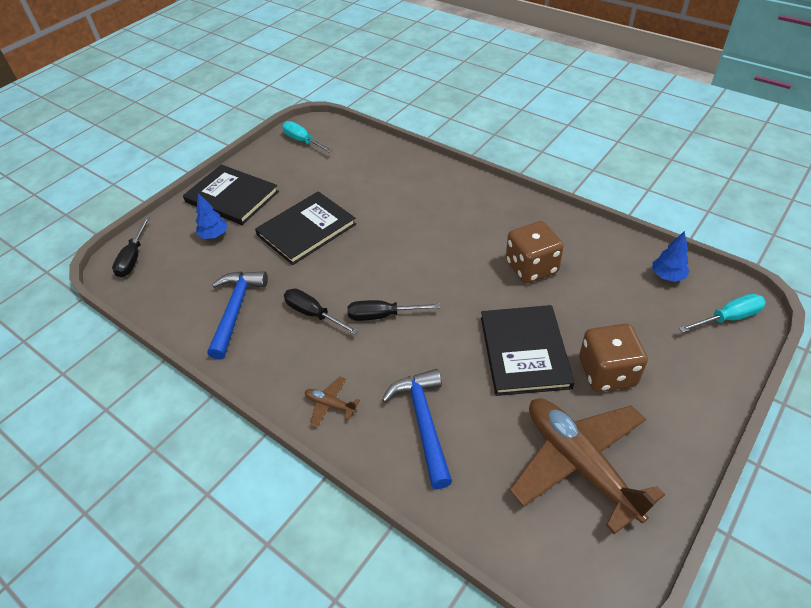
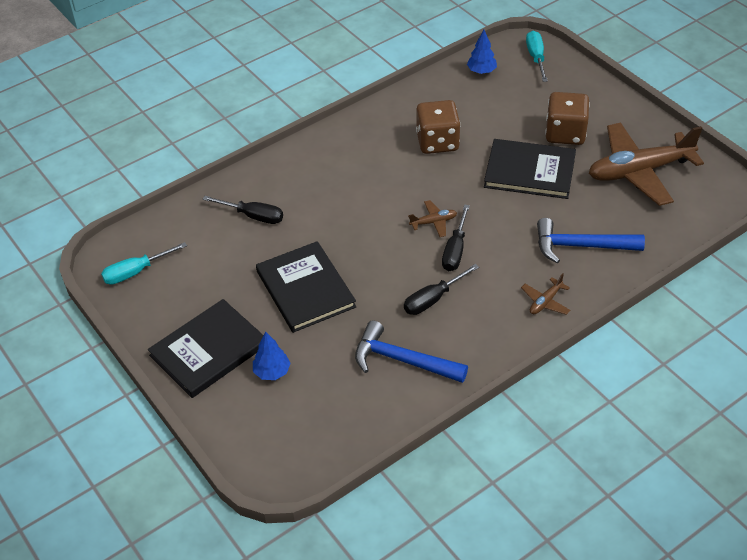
camera: 75 degrees left, 0 degrees up
black screwdriver [112,217,150,277] -> black screwdriver moved to [203,196,283,224]
none -> brown plane [408,200,457,237]

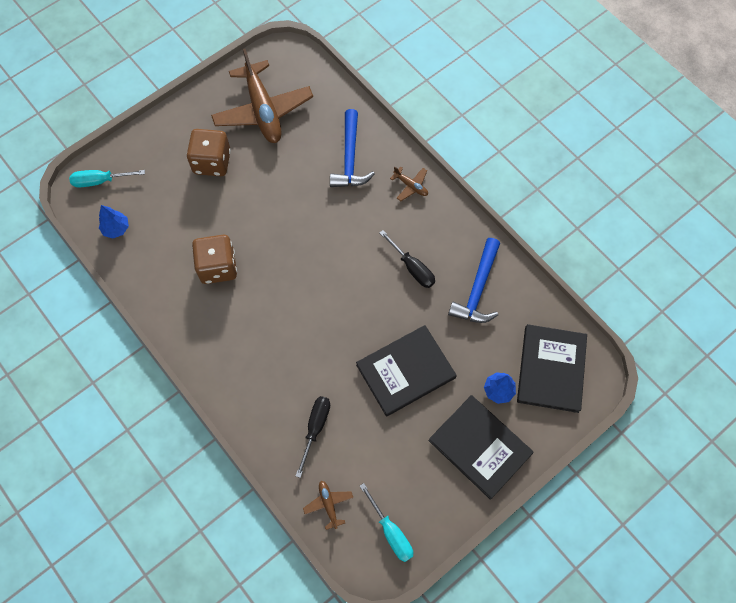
camera: 95 degrees left, 20 degrees up
brown plane [408,200,457,237] -> brown plane moved to [303,481,353,530]
black screwdriver [442,204,470,271] -> none
black book [484,139,576,199] -> black book moved to [517,324,587,413]

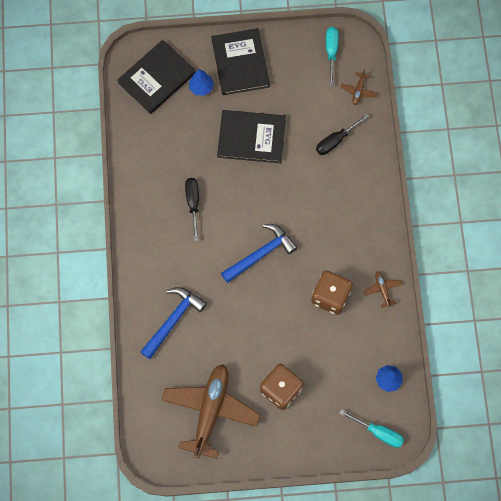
camera: 145 degrees left, 5 degrees up
brown plane [390,166,428,201] -> brown plane moved to [363,271,403,308]
blue hammer [448,238,500,323] -> blue hammer moved to [221,224,298,283]

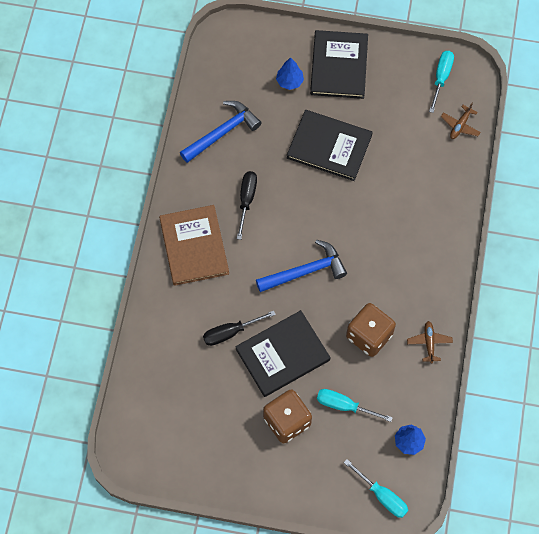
camera: 15 degrees right, 5 degrees down
black book [117,40,196,114] -> black book moved to [235,310,331,397]
blue hammer [140,287,207,359] -> blue hammer moved to [180,101,261,163]
brown plane [162,364,260,459] -> none
black screwdriver [316,114,369,155] -> black screwdriver moved to [203,311,276,346]
none -> brown book [159,205,229,286]
none -> turquoise screwdriver [317,389,393,422]

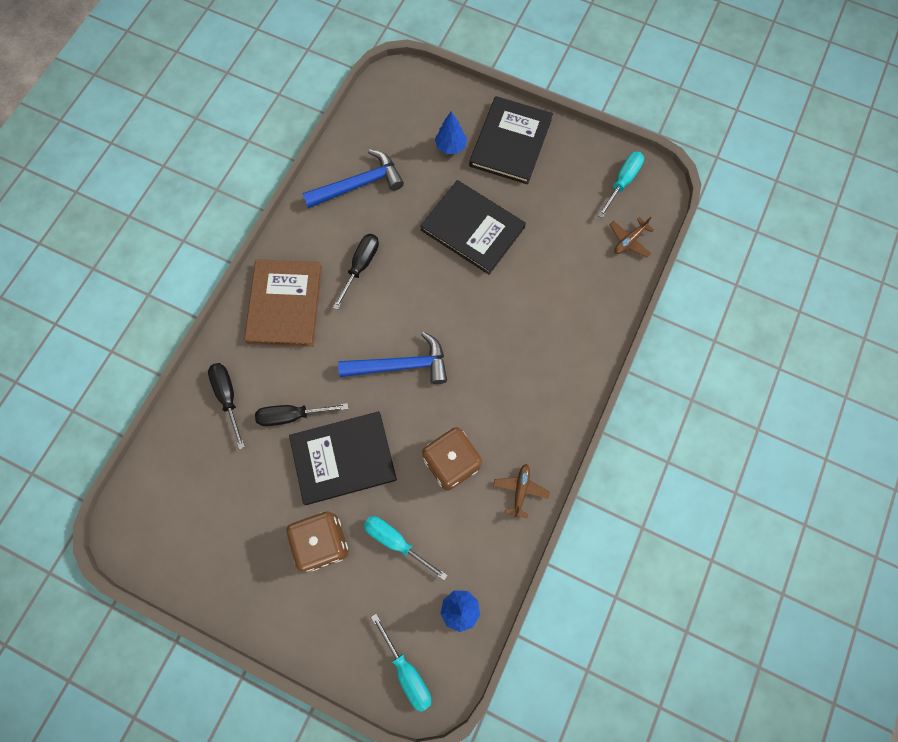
camera: 15 degrees right, 5 degrees up
none -> black screwdriver [208,363,245,449]

